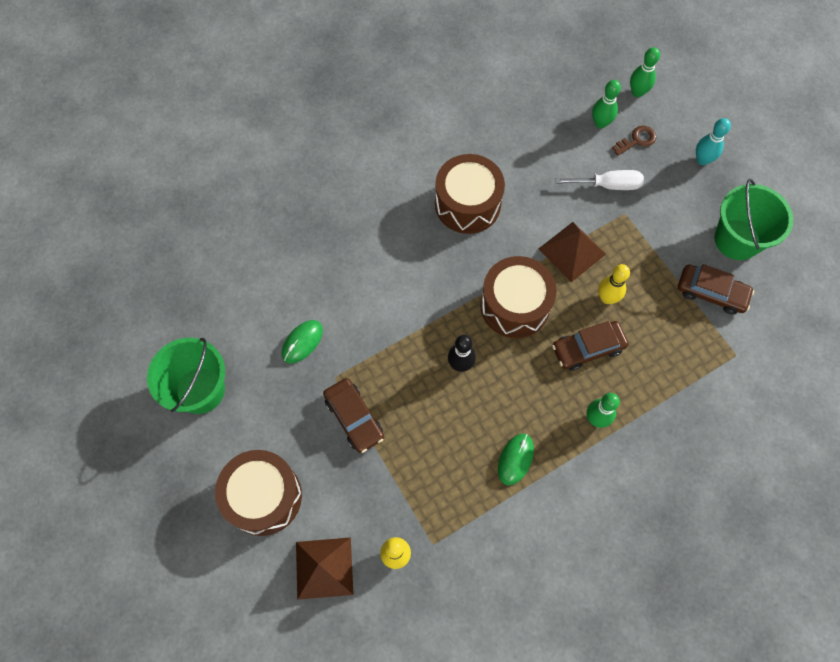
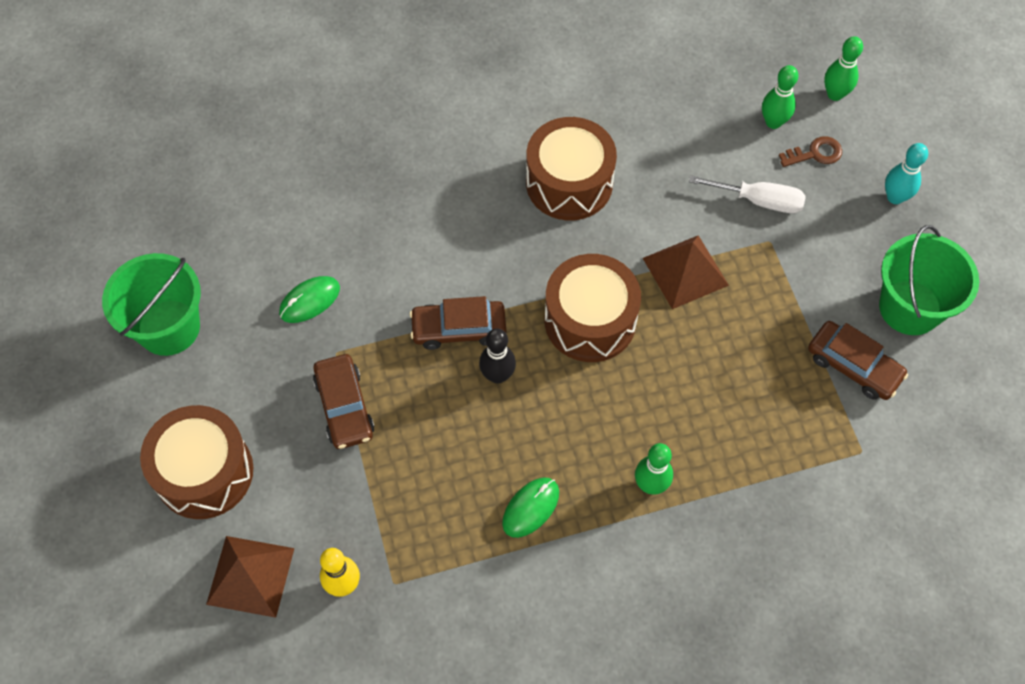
camera: 15 degrees right, 5 degrees down
brown car [552,321,629,371] -> brown car moved to [409,296,506,350]
yellow bowling pin [598,264,630,304] -> none

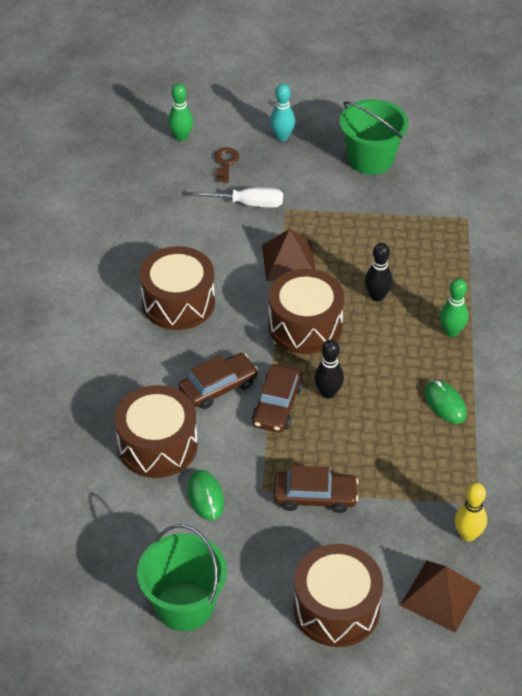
camera: 70 degrees left, 15 degrees down
white screwdriver [689,175,806,213] -> white screwdriver turned 60 degrees clockwise [193,187,283,208]
green bowling pin [762,65,799,129] -> none
brown car [808,321,908,400] -> brown car moved to [178,353,258,409]
none -> brown drum [115,385,198,478]
none -> black bowling pin [365,243,393,301]

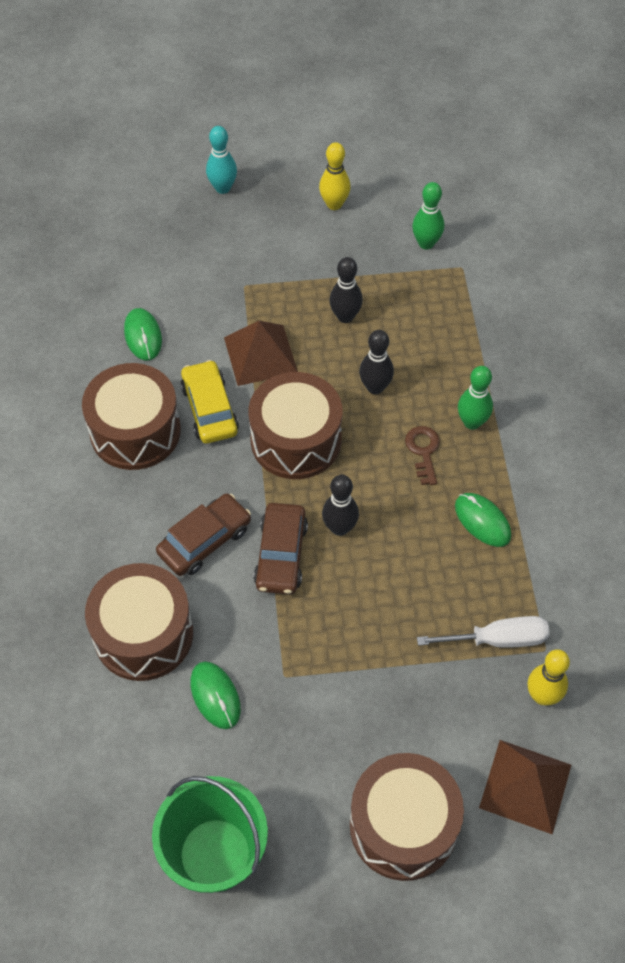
camera: 10 degrees left, 10 degrees up
green bowling pin [168,84,193,141] -> green bowling pin moved to [412,182,444,249]
white screwdriver [193,187,283,208] -> white screwdriver moved to [417,616,550,648]
brown key [214,147,239,183] -> brown key moved to [405,426,440,485]
brown car [274,466,359,513] -> none
green bucket [340,99,408,175] -> yellow bowling pin [319,142,351,210]
none -> green mouse [124,308,162,360]
none -> yellow car [180,360,239,444]
none -> black bowling pin [329,257,363,323]

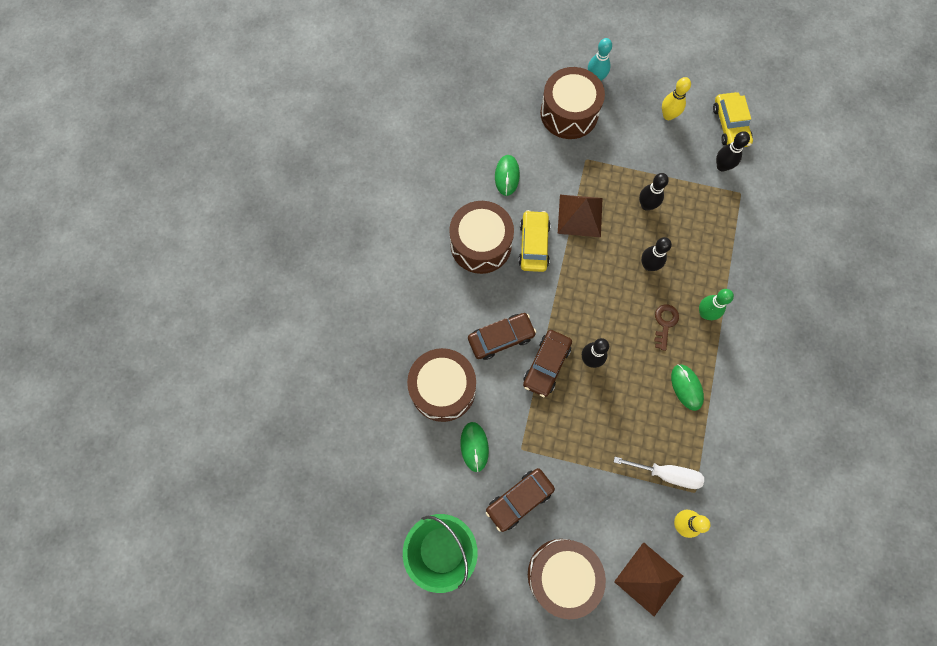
camera: 20 degrees right, 15 degrees up
brown drum [248,372,342,479] -> brown drum moved to [540,67,605,139]
green bowling pin [412,182,444,249] -> black bowling pin [716,131,750,172]
none -> brown car [486,468,555,532]
none -> yellow car [713,92,753,147]

